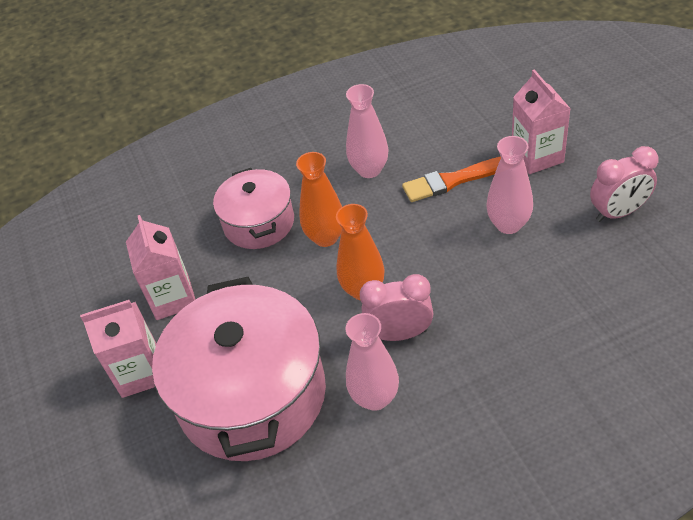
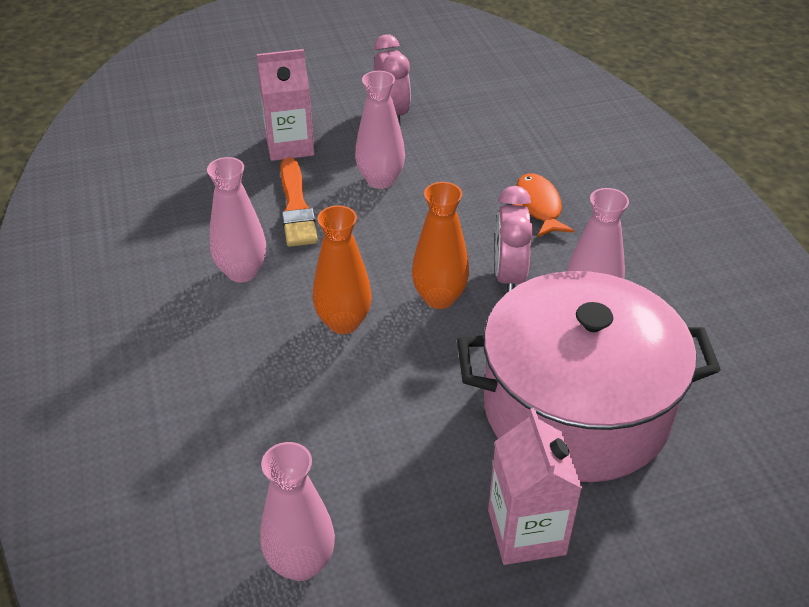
camera: 90 degrees left, 5 degrees down
pink carton [126,215,196,320] -> none
pink pot [213,168,294,249] -> none
none -> pink vase [260,442,335,581]
none -> orange fish [513,173,574,237]

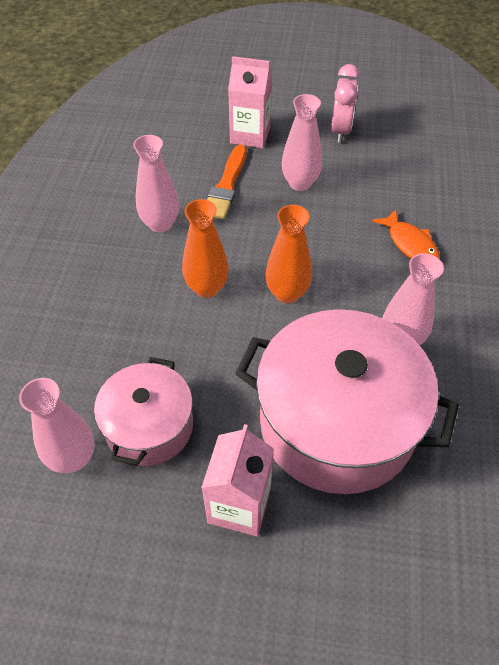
camera: 25 degrees right, 10 degrees up
pink clock [495,186,534,292] -> none
orange fish [513,173,574,237] -> orange fish turned 135 degrees clockwise [372,209,440,259]
none -> pink pot [94,357,193,466]

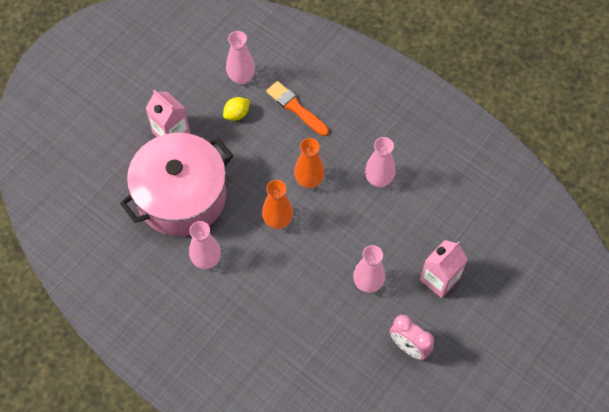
camera: 120 degrees right, 10 degrees up
pink pot [94,357,193,466] -> yellow lemon [223,97,250,121]
orange brush [207,145,247,219] -> orange brush moved to [266,81,329,136]
orange fish [372,209,440,259] -> none

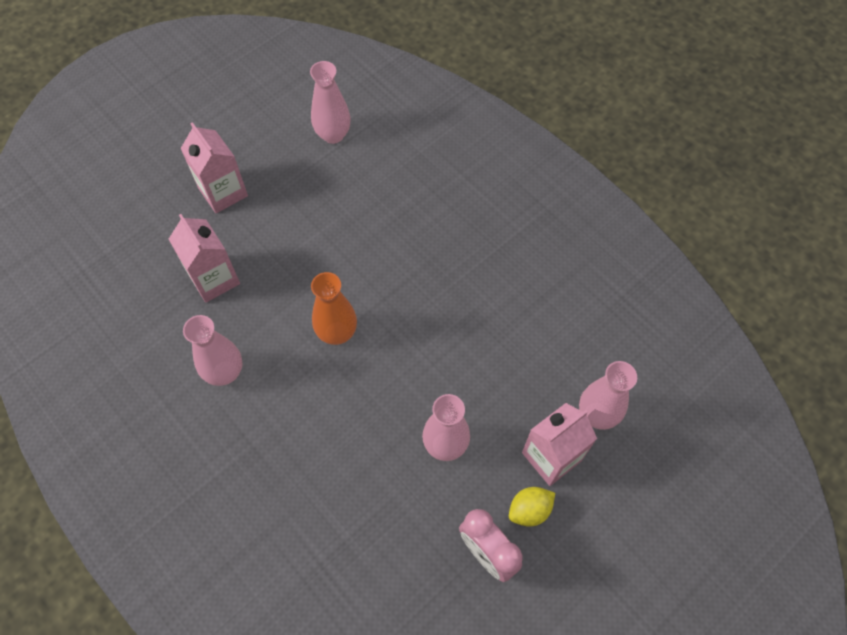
camera: 10 degrees right, 0 degrees up
pink pot [120,133,234,236] -> pink carton [169,214,240,303]
yellow lemon [223,97,250,121] -> yellow lemon moved to [509,487,555,527]
orange brush [266,81,329,136] -> none
orange vase [294,138,325,188] -> none
pink vase [365,137,395,187] -> pink vase moved to [579,361,637,430]

